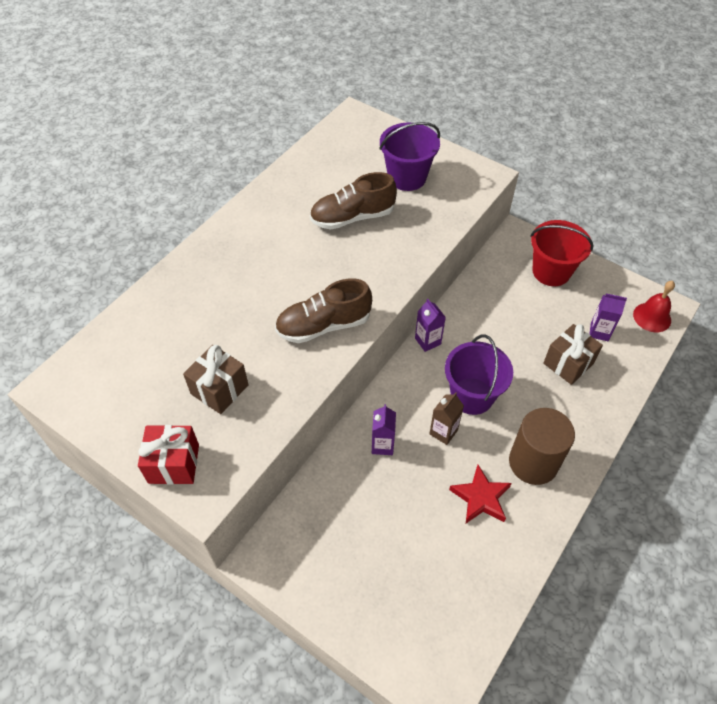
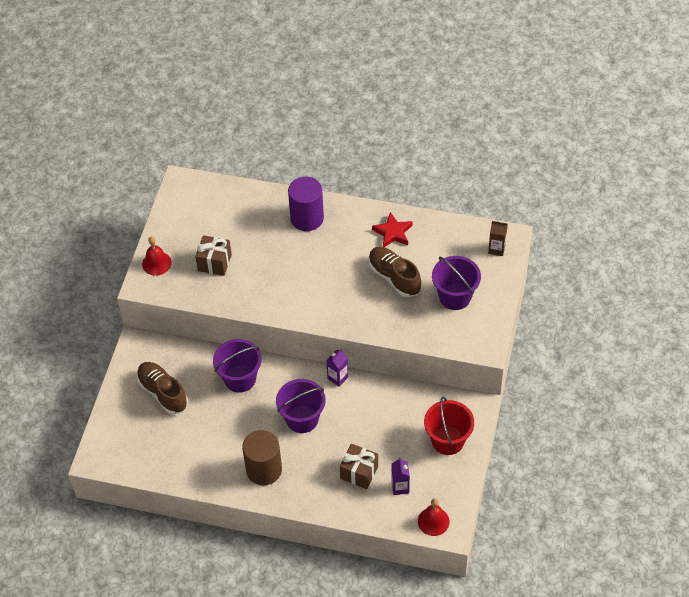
camera: 70 degrees right, 0 degrees up
red gift [138,425,199,485] -> red bell [142,237,171,276]
brown shoe [275,278,372,343] -> brown shoe moved to [137,362,188,415]
purple carton [372,404,396,455] -> purple bucket [213,339,262,393]
brown carton [429,392,464,445] -> brown carton moved to [488,221,508,256]
red star [449,465,512,523] -> red star moved to [372,212,413,247]
none -> purple cylinder [288,177,324,231]

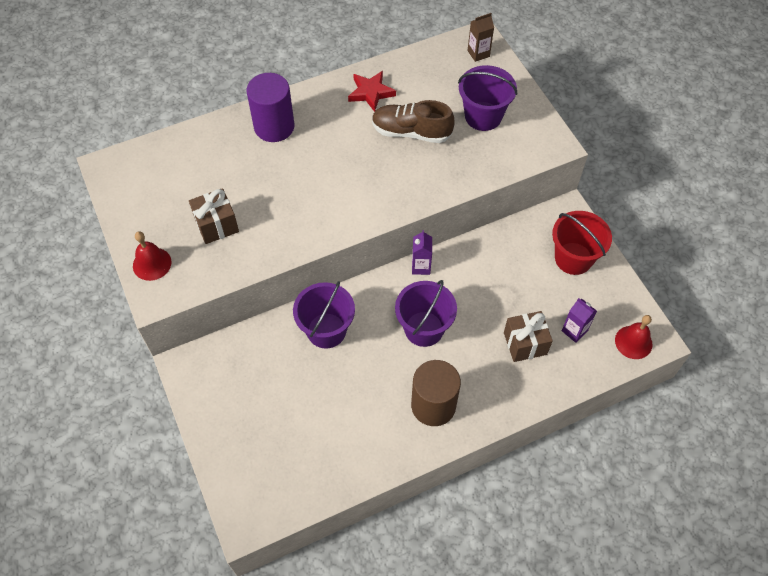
camera: 40 degrees left, 5 degrees up
brown shoe [137,362,188,415] -> none

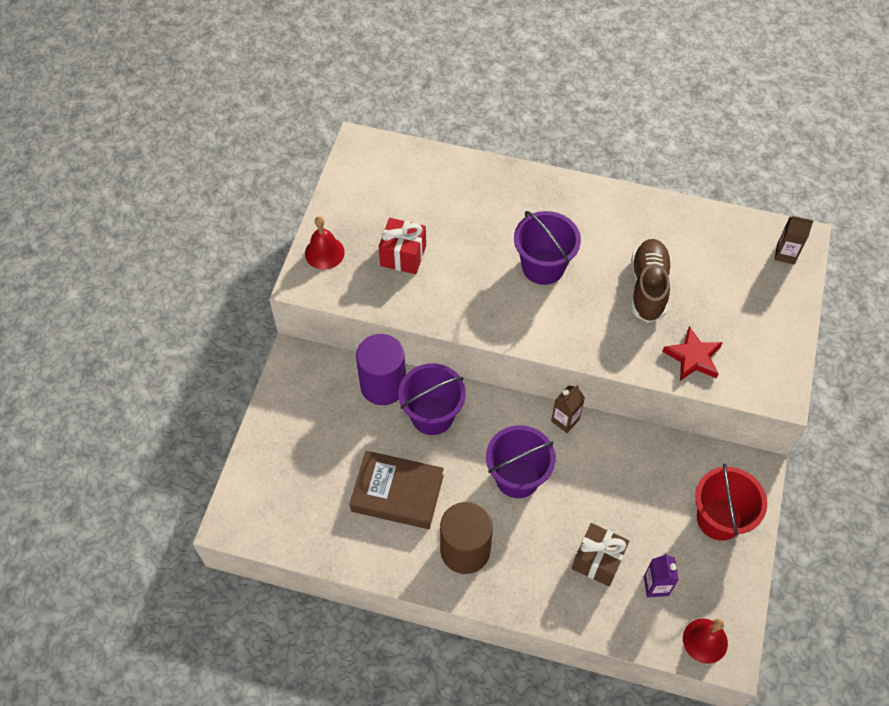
camera: 40 degrees right, 0 degrees up
brown gift [189,188,239,244] -> red gift [378,218,426,274]
purple cylinder [247,73,294,142] -> purple cylinder moved to [356,334,406,405]
red star [348,71,396,112] -> red star moved to [662,326,723,381]
brown shoe [372,100,455,143] -> brown shoe turned 45 degrees clockwise [631,239,671,323]
purple carton [412,230,432,275] -> brown carton [551,385,585,433]
purple bucket [458,65,517,131] -> purple bucket moved to [514,211,581,285]
none -> brown book [350,451,444,529]

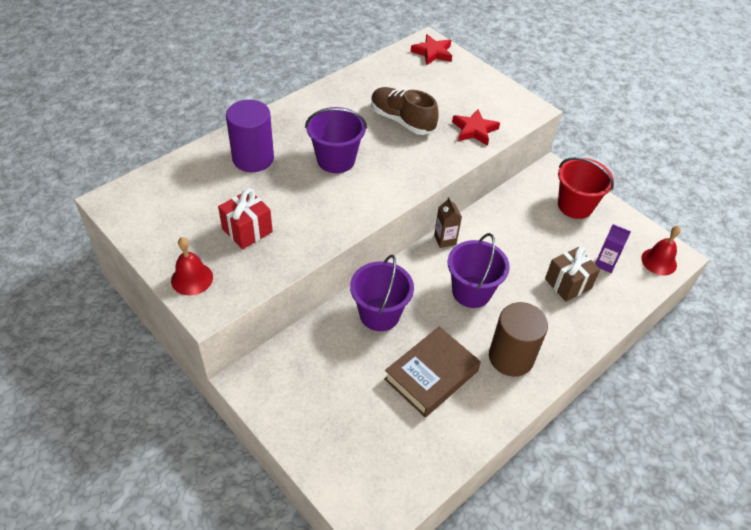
camera: 60 degrees left, 10 degrees down
purple cylinder [356,334,406,405] -> purple cylinder moved to [226,100,274,172]
brown carton [774,216,814,264] -> red star [411,34,452,65]

